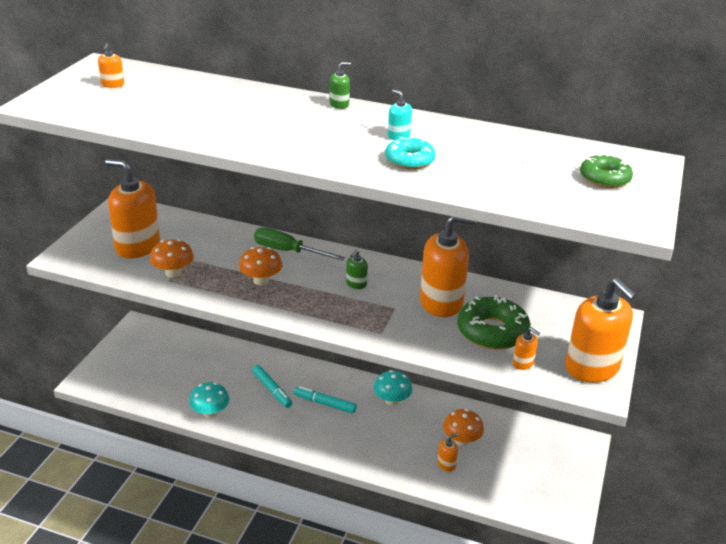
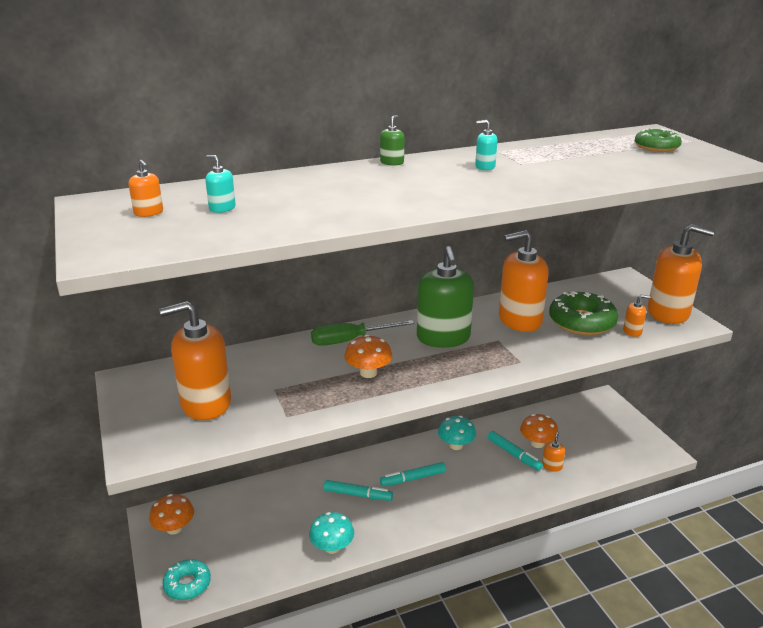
camera: 40 degrees left, 5 degrees down
orange mushroom [150,239,194,278] -> orange mushroom moved to [149,494,194,535]
green soap dispenser [346,250,368,289] -> green soap dispenser [417,246,474,348], size x2.39
turquoise donut [385,137,436,169] -> turquoise donut moved to [163,559,211,600]
orange soap dispenser [420,216,477,317] -> orange soap dispenser turned 150 degrees counterclockwise [499,230,549,332]
none -> turquoise soap dispenser [205,155,236,213]
none -> turquoise marker [488,431,543,471]

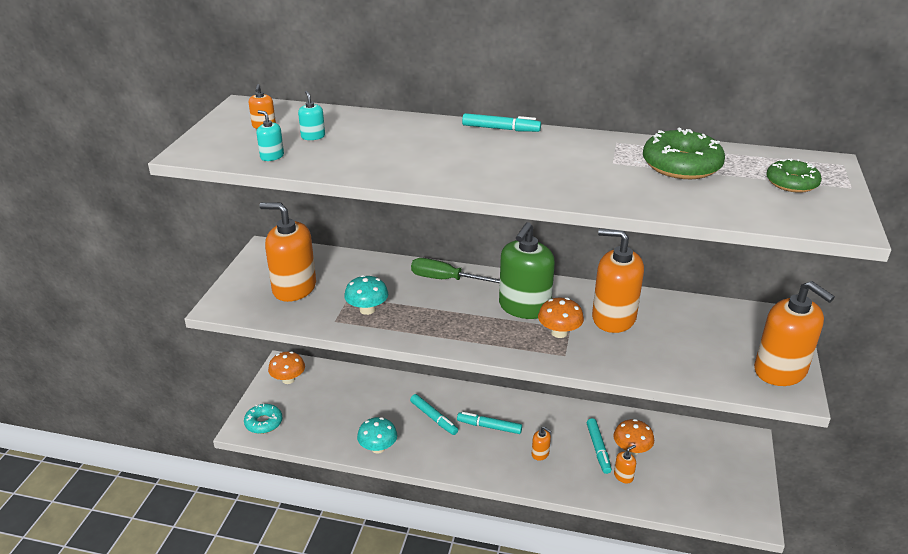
camera: 35 degrees right, 5 degrees up
orange mushroom [344,334,392,378] -> orange mushroom moved to [538,297,584,338]
green soap dispenser [380,115,404,166] -> turquoise marker [462,113,541,132]
turquoise mushroom [438,416,476,450] -> turquoise mushroom moved to [344,275,388,315]
turquoise soap dispenser [475,120,497,170] -> turquoise soap dispenser moved to [257,110,284,161]
green donut [549,291,618,335] -> green donut moved to [643,128,725,179]
orange soap dispenser [623,295,650,337] -> orange soap dispenser moved to [532,426,552,461]

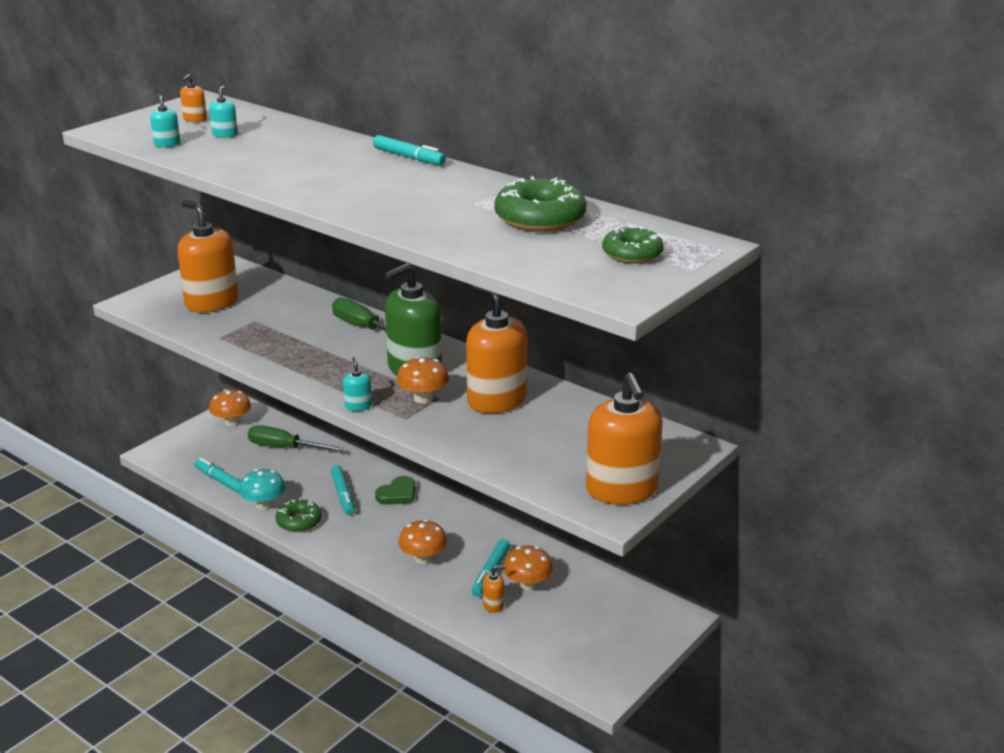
camera: 25 degrees right, 5 degrees down
turquoise donut [244,404,282,434] -> none
turquoise mushroom [344,275,388,315] -> none
turquoise marker [457,412,522,434] -> turquoise marker moved to [194,458,241,493]
orange soap dispenser [532,426,552,461] -> orange mushroom [398,519,447,564]
none -> green screwdriver [248,425,344,451]
none -> green donut [276,498,322,532]
none -> turquoise soap dispenser [343,357,372,411]
none -> green heart [375,476,416,505]

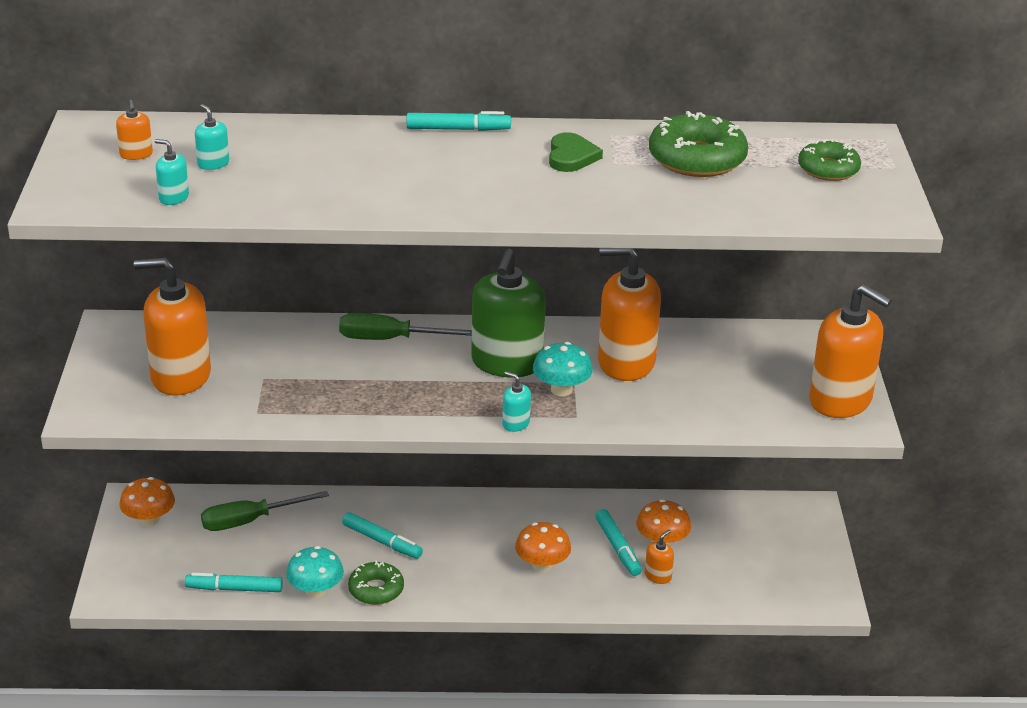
camera: 40 degrees left, 5 degrees up
green heart [375,476,416,505] -> green heart moved to [549,132,603,172]
orange mushroom [396,356,449,404] -> turquoise mushroom [533,342,593,396]

